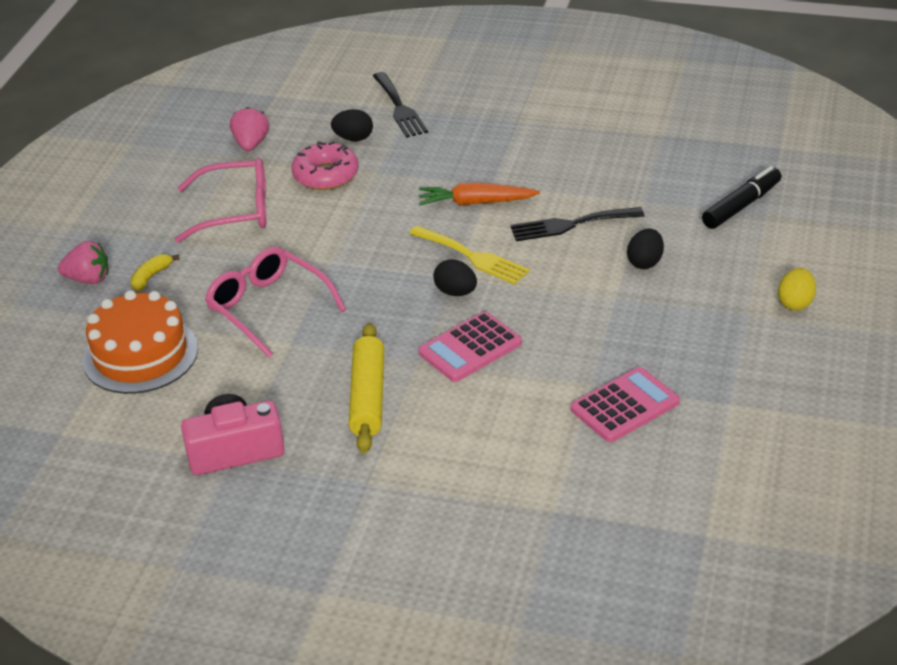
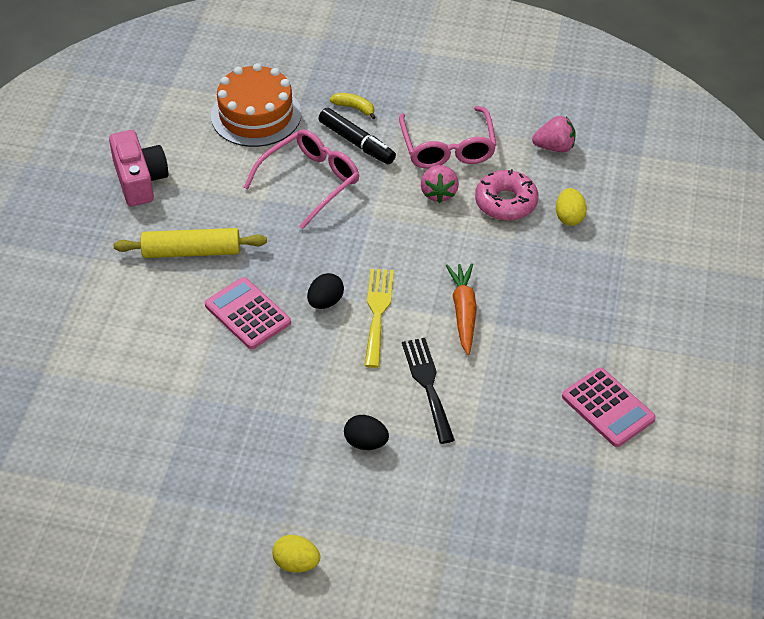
camera: 85 degrees right, 10 degrees up
pink strawberry [58,241,108,284] -> pink strawberry moved to [421,165,459,203]
black egg [331,109,373,141] -> yellow egg [556,188,587,226]
black fork [373,72,428,138] -> none
yellow fork [409,225,530,285] -> yellow fork turned 150 degrees clockwise [364,269,394,368]
pink calculator [571,367,680,442] -> pink calculator moved to [562,367,656,447]
black marker [702,166,782,229] -> black marker moved to [319,108,396,164]

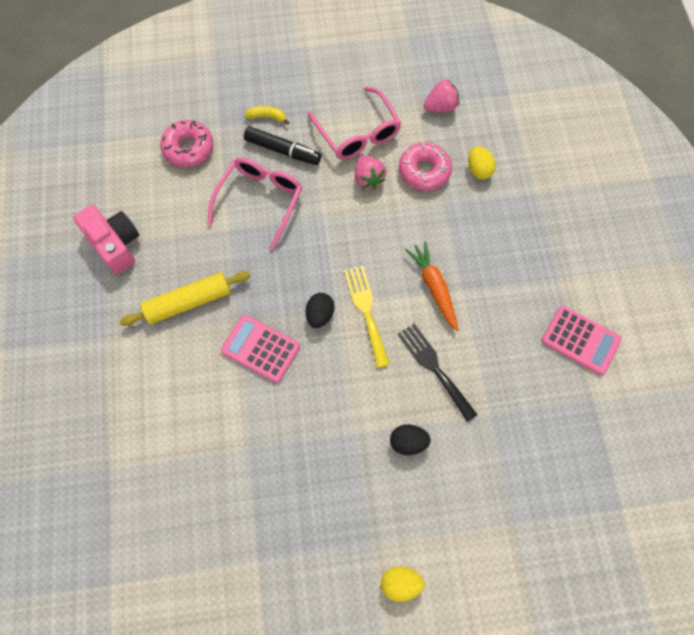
camera: 20 degrees left, 20 degrees up
orange cake [211,63,301,147] -> pink donut [160,120,214,167]

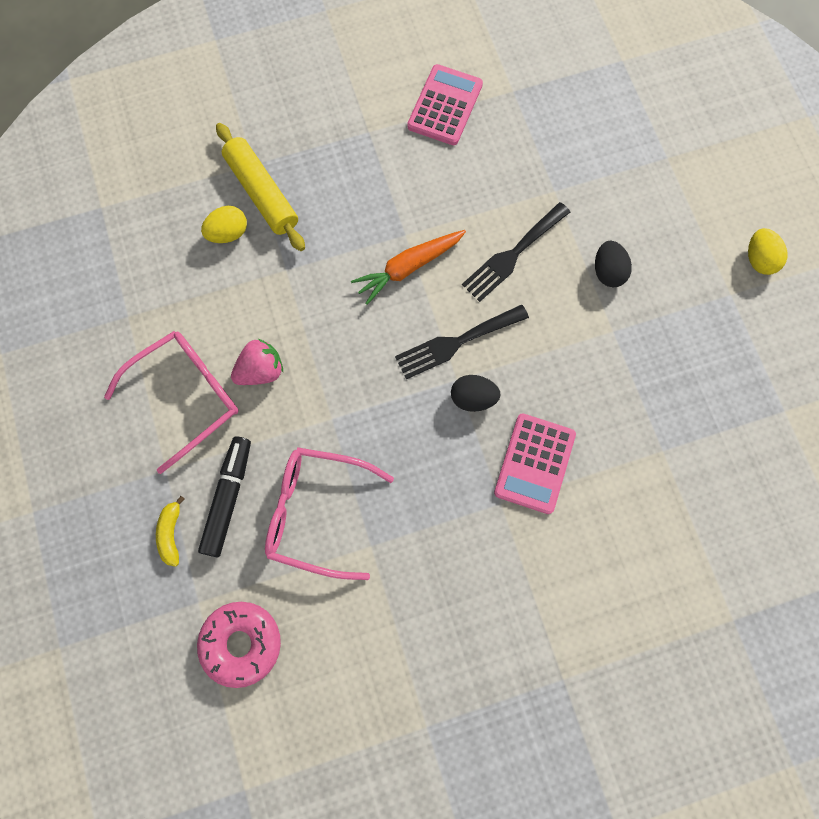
camera: 100 degrees left, 5 degrees up
pink camera [73,205,139,274] -> none
yellow rolling pin [120,271,251,326] -> yellow rolling pin moved to [216,123,305,251]
yellow fork [344,266,390,368] -> black fork [395,304,529,379]
pink donut [399,142,452,191] -> none
pink strawberry [424,80,459,112] -> none

